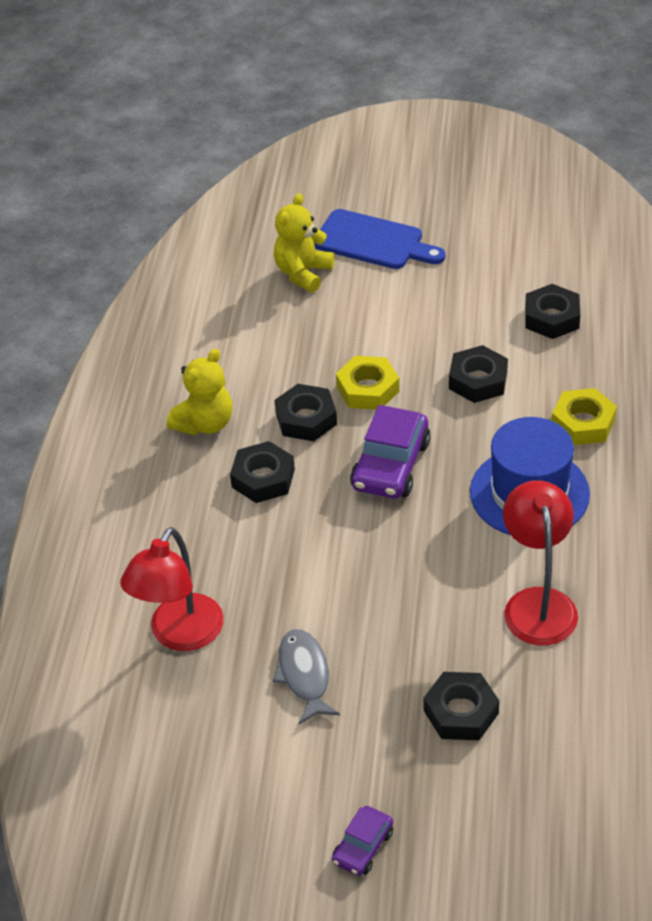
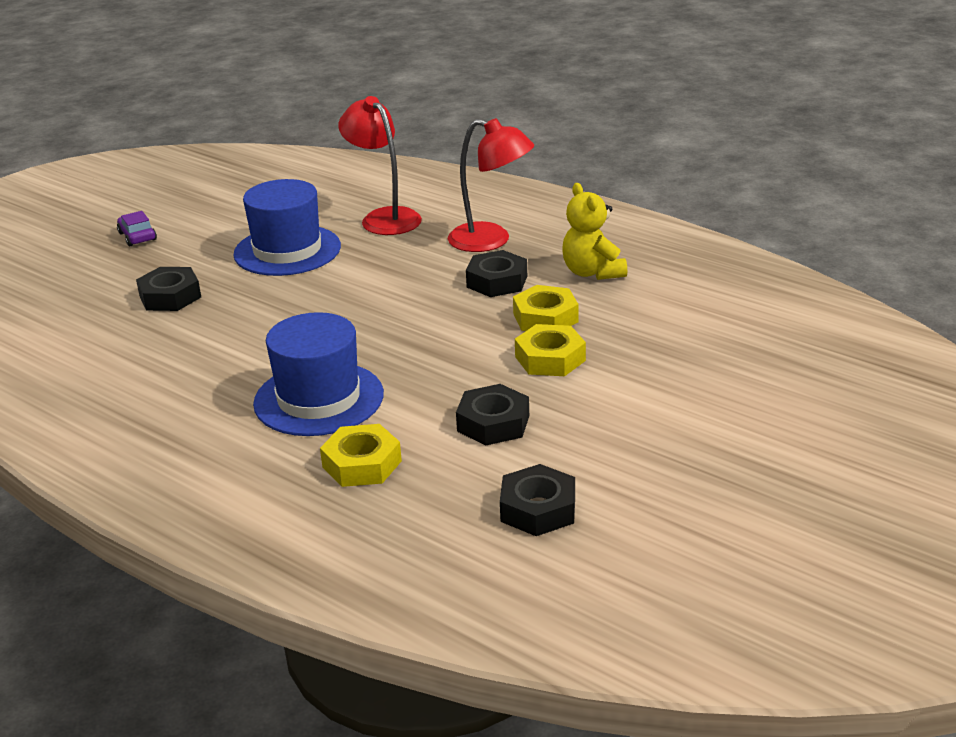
camera: 120 degrees right, 15 degrees down
grey fish [273,629,340,725] -> blue hat [233,179,341,276]
yellow teddy bear [274,193,335,293] -> none
black nut [274,384,337,441] -> yellow nut [513,285,579,331]
blue cutting board [314,209,446,269] -> none
purple car [350,405,431,499] -> none
red lamp [503,480,578,646] -> red lamp moved to [448,118,534,252]

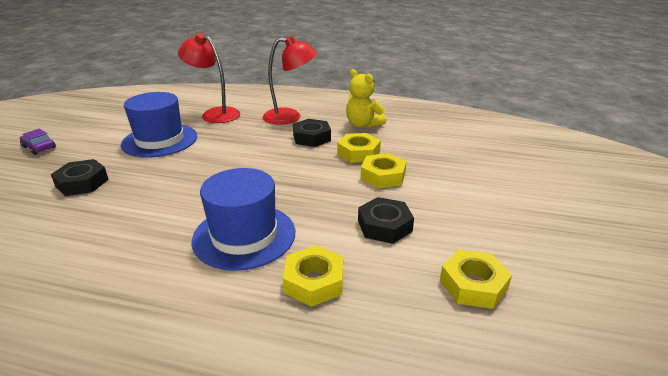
camera: 25 degrees left, 0 degrees up
black nut [500,464,575,536] -> yellow nut [440,249,512,309]

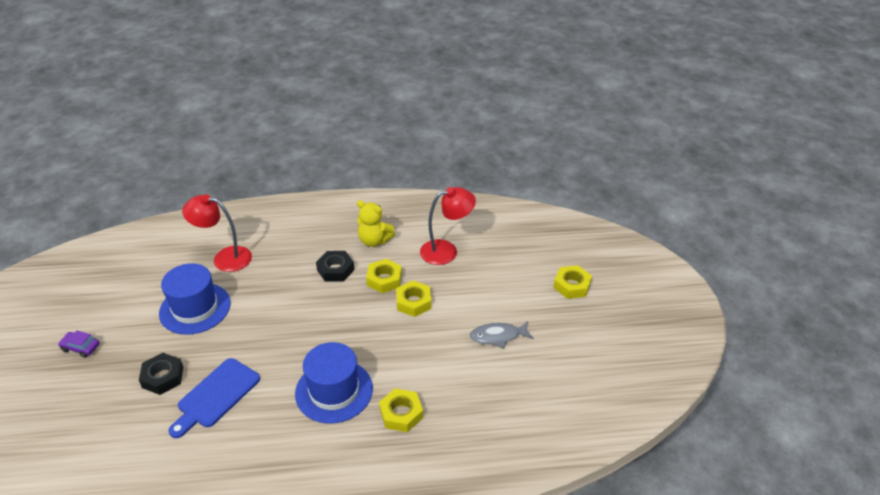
camera: 20 degrees left, 10 degrees up
red lamp [263,36,317,125] -> red lamp moved to [420,187,476,265]
black nut [358,197,414,244] -> none
yellow nut [440,249,512,309] -> yellow nut moved to [554,265,592,299]
none -> blue cutting board [168,358,260,438]
none -> grey fish [470,321,534,348]

